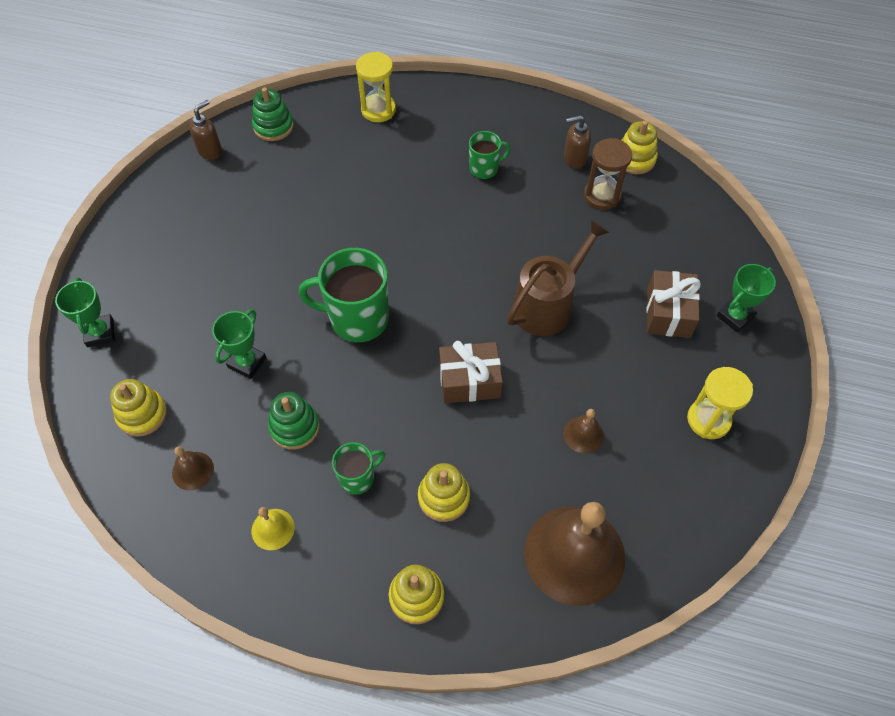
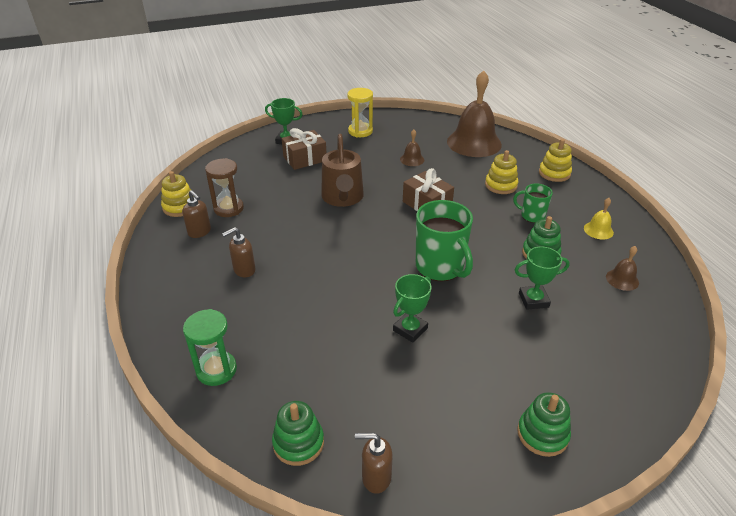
camera: 125 degrees left, 20 degrees down
green trophy [55,277,115,347] -> green trophy moved to [393,274,431,343]
yellow stacking toy [110,379,167,437] -> none
yellow hourglass [356,52,396,122] -> green hourglass [183,309,237,386]
green mug [469,131,511,179] -> brown soap dispenser [222,227,255,278]
brown watering can [507,220,609,336] -> brown watering can turned 105 degrees counterclockwise [321,133,364,207]
none -> green stacking toy [517,392,571,457]

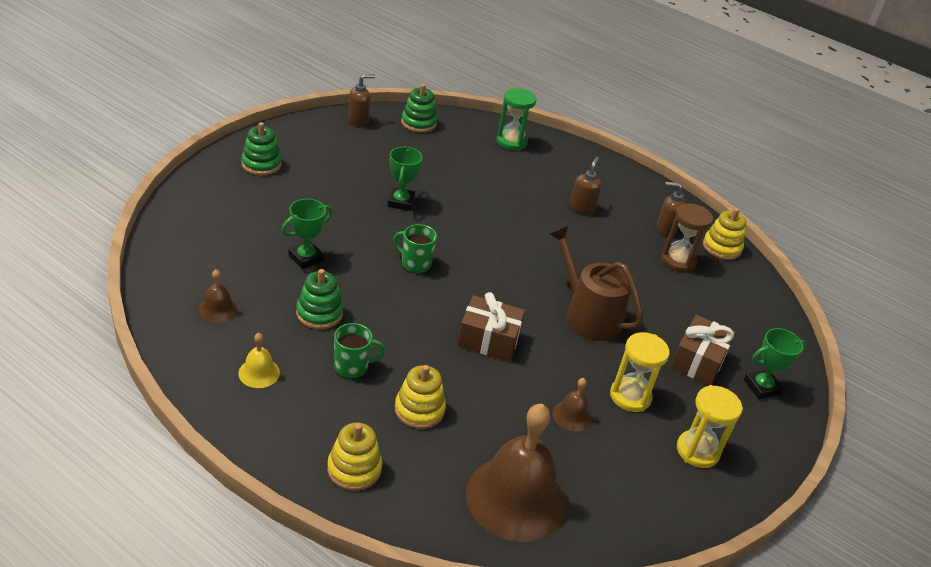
camera: 140 degrees right, 0 degrees up
green mug [416,200,473,281] -> green mug [393,224,437,274], size x0.54
none -> yellow hourglass [610,332,670,412]

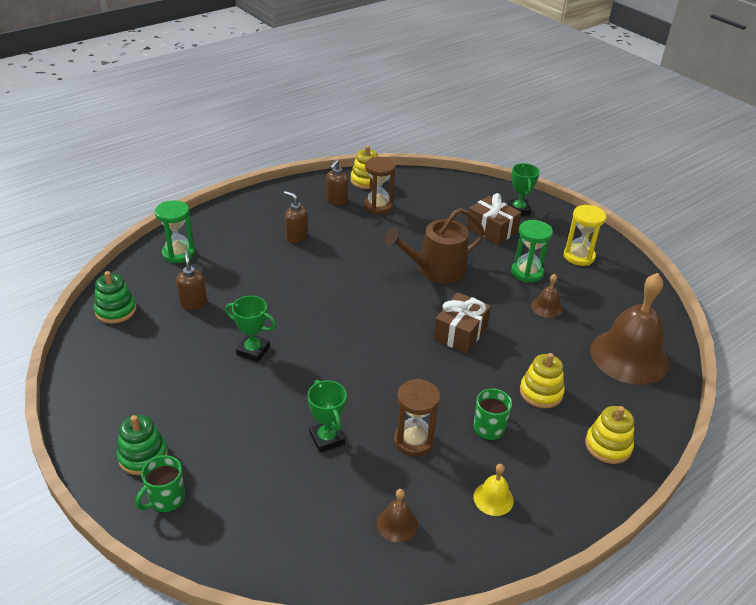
camera: 70 degrees left, 0 degrees up
green stacking toy [296,269,344,329] -> brown hourglass [394,379,440,456]
brown soap dispenser [348,74,375,126] -> brown soap dispenser moved to [176,251,207,310]
green mug [393,224,437,274] -> green mug moved to [136,455,185,513]
yellow hourglass [610,332,670,412] -> green hourglass [511,220,553,283]

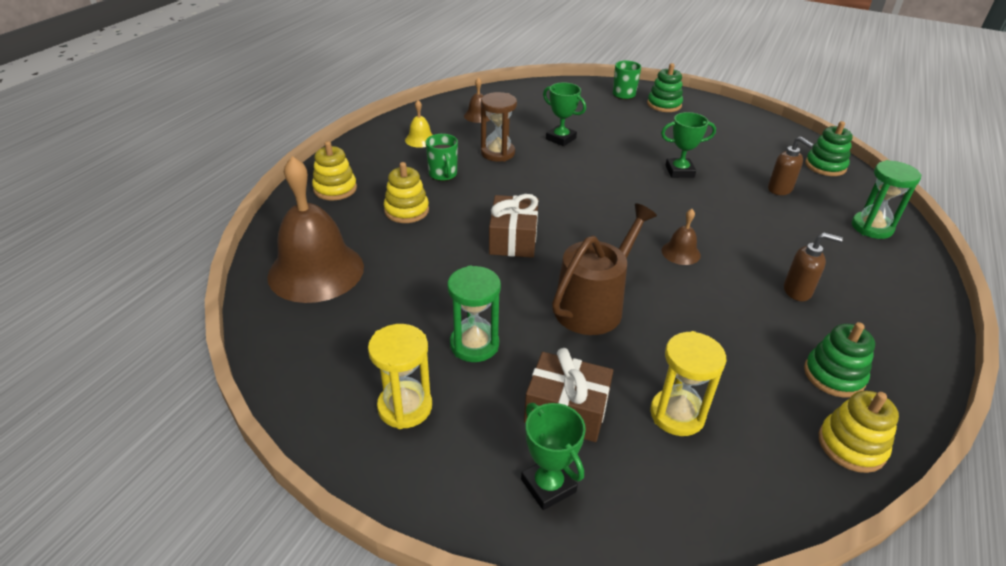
camera: 155 degrees right, 0 degrees up
brown soap dispenser [326,160,348,205] -> green stacking toy [804,322,875,398]
brown hourglass [364,157,395,214] -> none
brown bell [531,274,563,318] -> brown bell moved to [662,209,701,265]
none -> yellow hourglass [650,331,726,436]

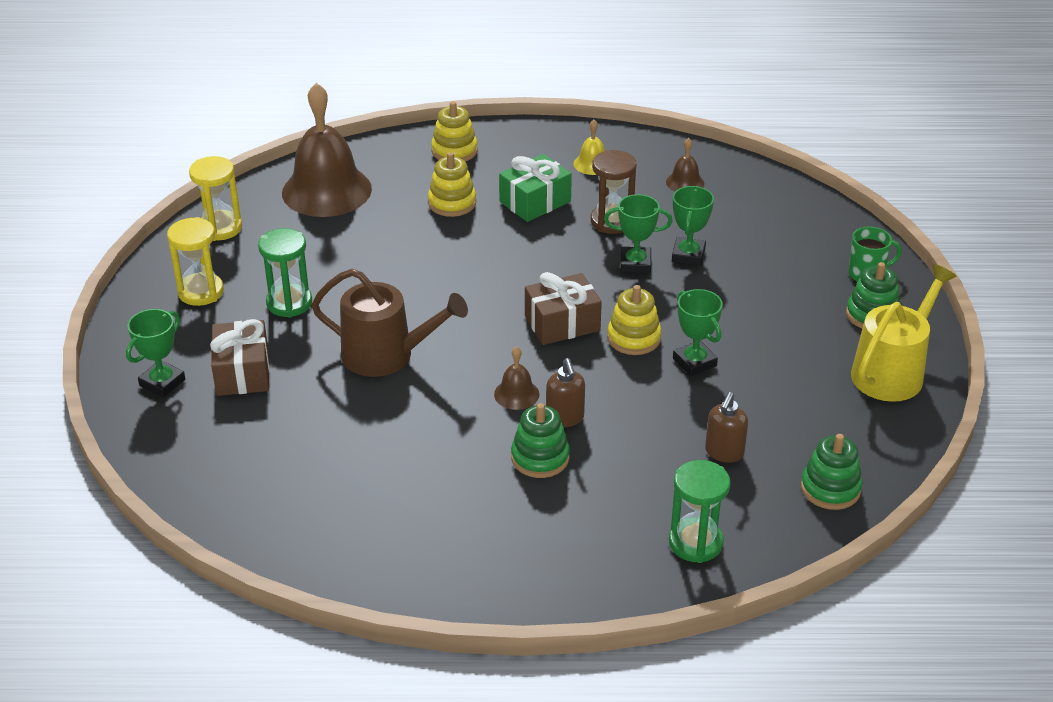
camera: 65 degrees right, 0 degrees up
green mug [425,134,458,181] -> green gift [499,154,572,222]
brown gift [489,194,538,258] -> brown gift moved to [525,272,602,345]
yellow hourglass [650,331,726,436] -> yellow hourglass moved to [189,156,242,241]
brown soap dispenser [784,233,843,301] -> brown soap dispenser moved to [546,358,585,427]
green stacking toy [804,322,875,398] -> green stacking toy moved to [511,403,570,478]
yellow stacking toy [819,391,899,473] -> yellow stacking toy moved to [607,285,661,355]
none -> green trophy [604,194,673,273]
none -> yellow watering can [851,264,957,402]

